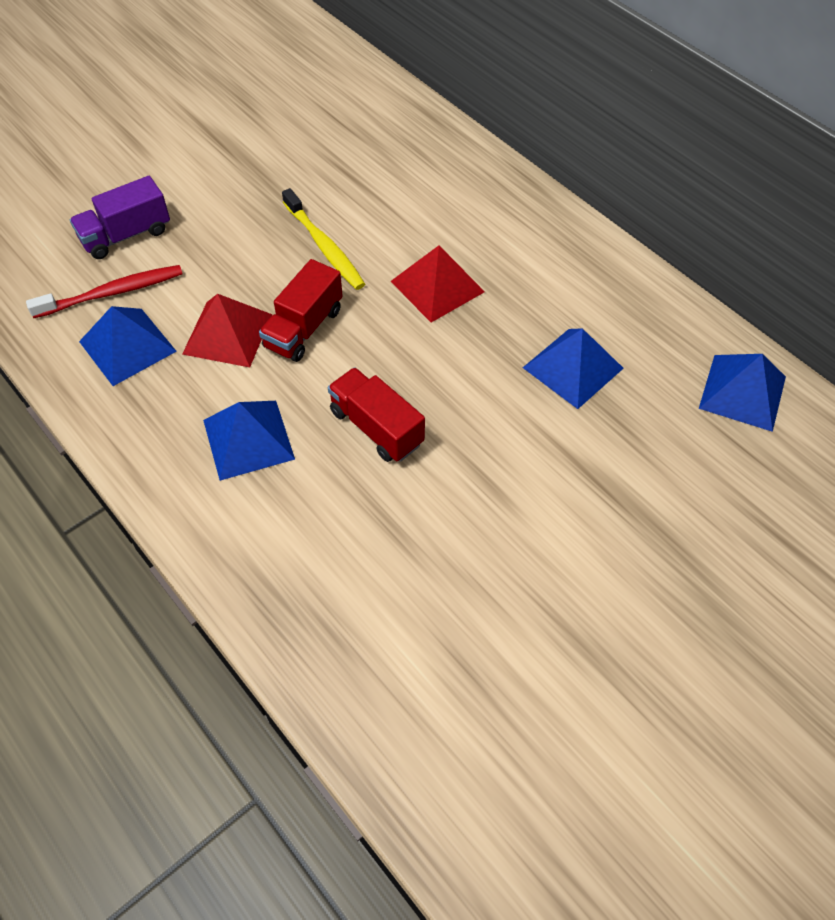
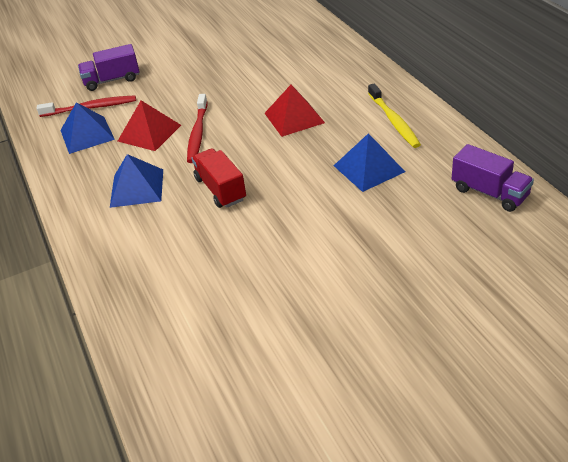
camera: 20 degrees right, 15 degrees down
red truck [259,259,343,362] -> red toothbrush [187,94,208,163]
yellow toothbrush [282,188,365,290] -> yellow toothbrush moved to [368,83,421,148]
blue pyramid [699,354,786,432] -> purple truck [452,144,534,212]

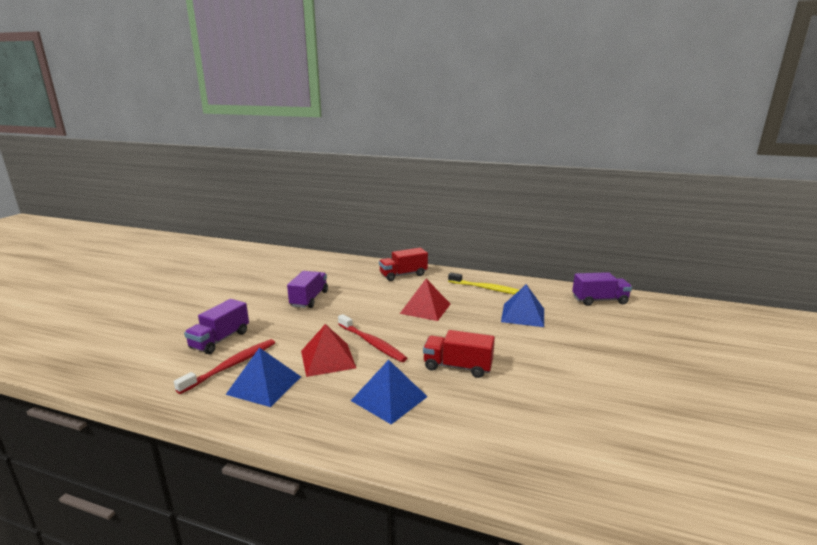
camera: 50 degrees left, 20 degrees down
none -> purple truck [287,271,328,308]
none -> red truck [379,248,428,281]

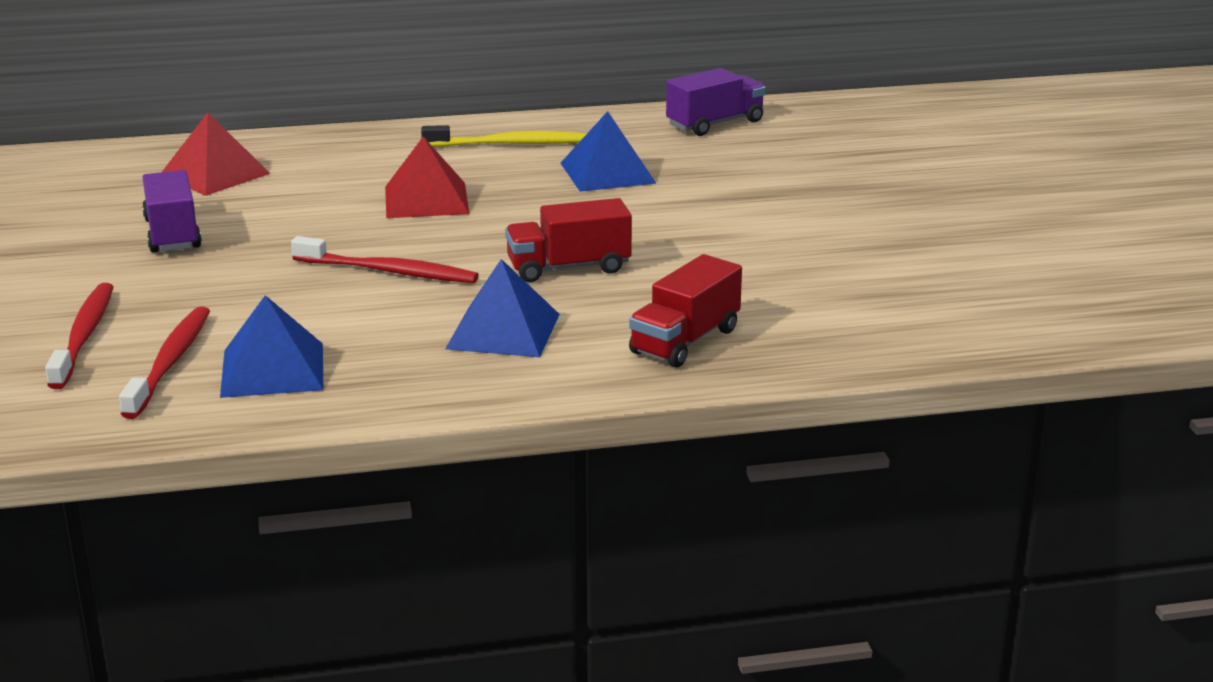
camera: 30 degrees left, 5 degrees up
purple truck [184,299,249,354] -> red toothbrush [45,283,113,389]
red pyramid [301,324,356,377] -> red pyramid moved to [162,113,271,196]
red truck [379,248,428,281] -> red truck moved to [629,254,742,368]

